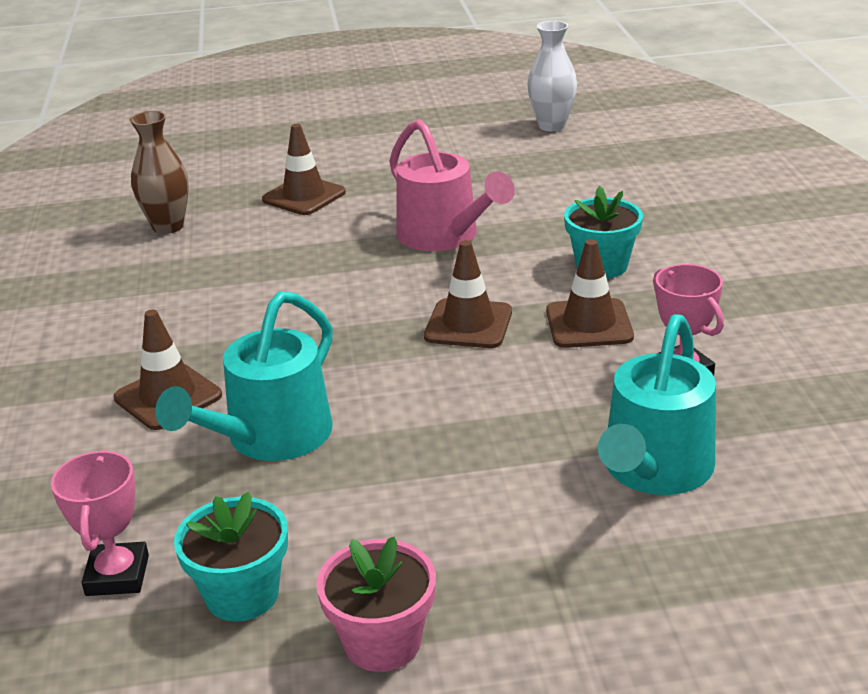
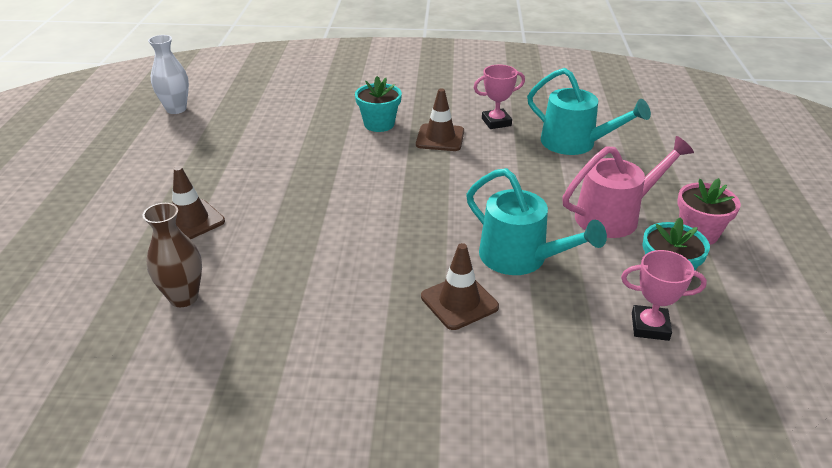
camera: 80 degrees left, 5 degrees up
pink watering can [389,119,515,251] -> pink watering can moved to [562,136,694,238]
brown traffic cone [424,240,512,348] -> none

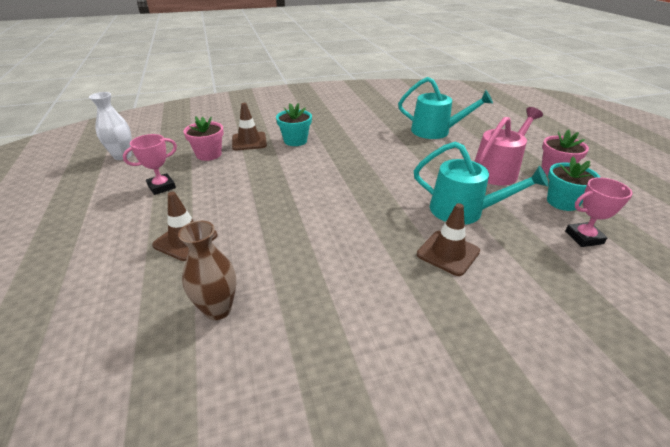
camera: 20 degrees left, 0 degrees up
brown traffic cone [416,88,464,151] -> brown traffic cone moved to [232,103,267,150]
pink trophy [474,65,525,129] -> pink trophy moved to [123,134,177,195]
none -> pink flower pot [184,116,224,161]

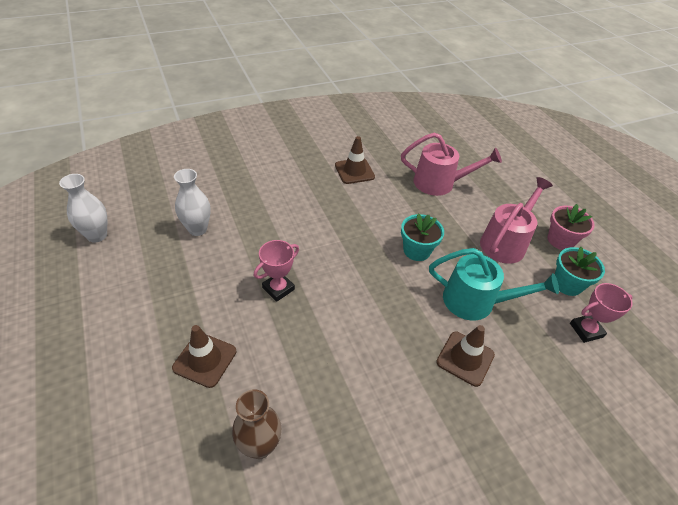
camera: 10 degrees left, 10 degrees up
pink trophy [123,134,177,195] -> pink trophy moved to [254,240,299,302]
pink flower pot [184,116,224,161] -> white vase [174,169,210,236]
brown traffic cone [232,103,267,150] -> brown traffic cone moved to [335,136,375,184]
turquoise flower pot [276,103,312,146] -> turquoise flower pot moved to [401,214,444,261]
turquoise watering can [398,77,493,139] -> pink watering can [401,132,502,196]

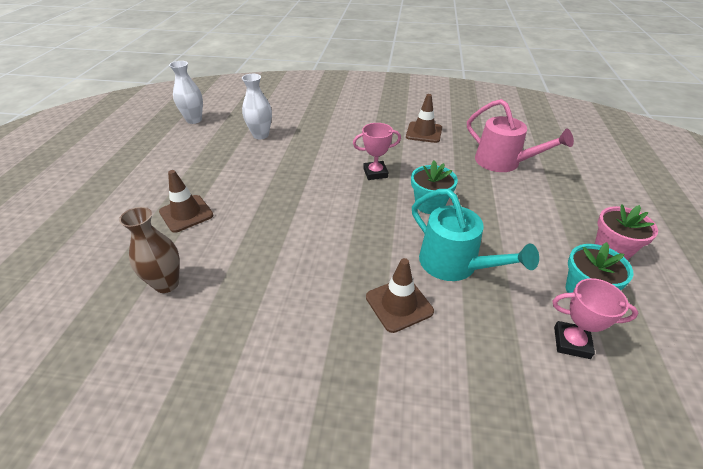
camera: 35 degrees right, 5 degrees down
pink trophy [254,240,299,302] -> pink trophy moved to [353,123,401,180]
pink watering can [480,177,553,264] -> none

